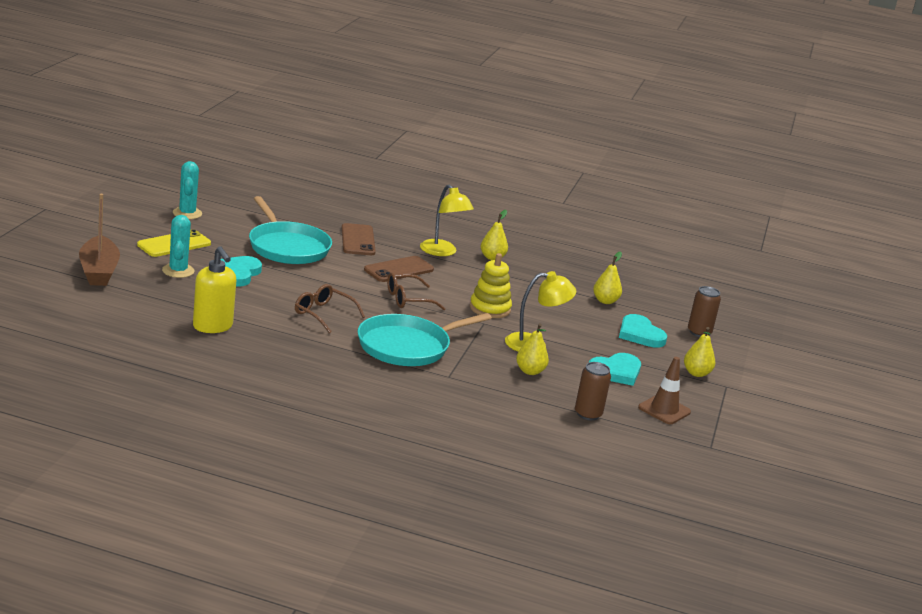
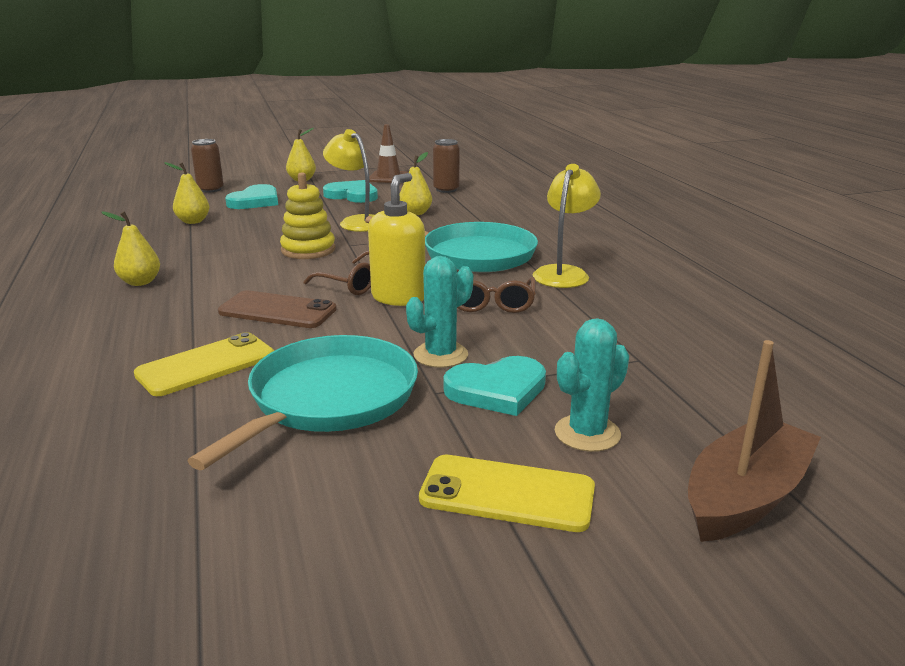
camera: 120 degrees left, 0 degrees up
turquoise cactus [173,161,202,219] -> turquoise cactus moved to [406,256,473,368]
yellow soap dispenser [193,246,236,333] -> yellow soap dispenser moved to [368,173,425,306]
brown phone [342,223,376,255] -> yellow phone [134,332,274,396]
yellow lamp [420,185,474,256] -> yellow lamp moved to [533,164,601,288]

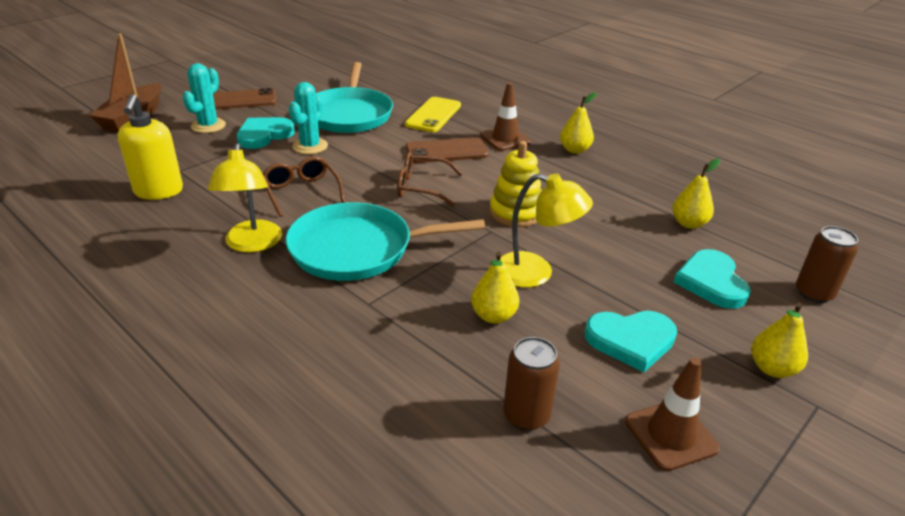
camera: 150 degrees right, 10 degrees up
yellow soap dispenser [368,173,425,306] -> yellow soap dispenser moved to [118,94,183,200]
yellow phone [419,455,595,532] -> brown phone [213,88,277,109]
none -> brown traffic cone [480,82,531,151]

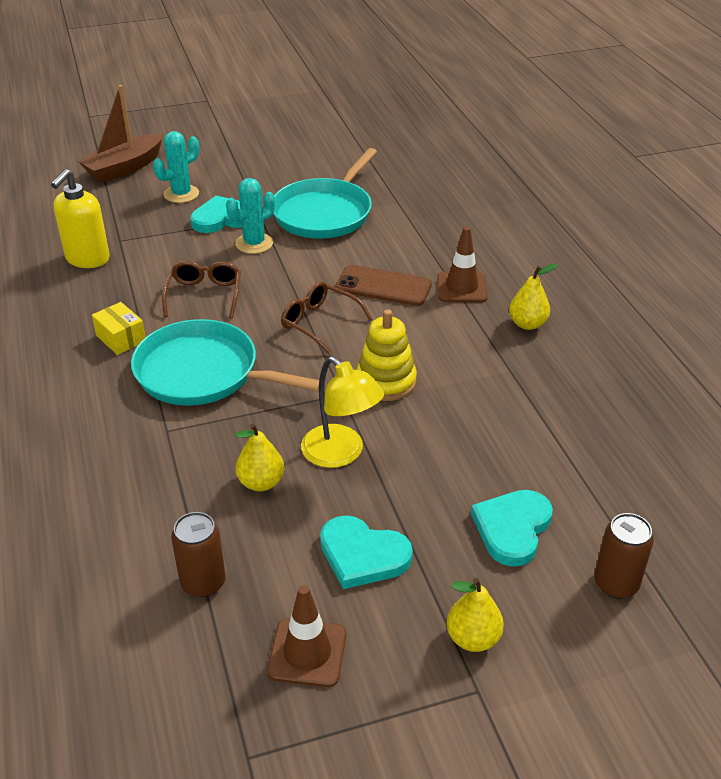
camera: 30 degrees right, 5 degrees up
yellow lamp [208,143,282,252] -> yellow box [92,302,146,355]
brown phone [213,88,277,109] -> none
yellow phone [405,97,461,132] -> none
yellow pear [672,159,721,229] -> none

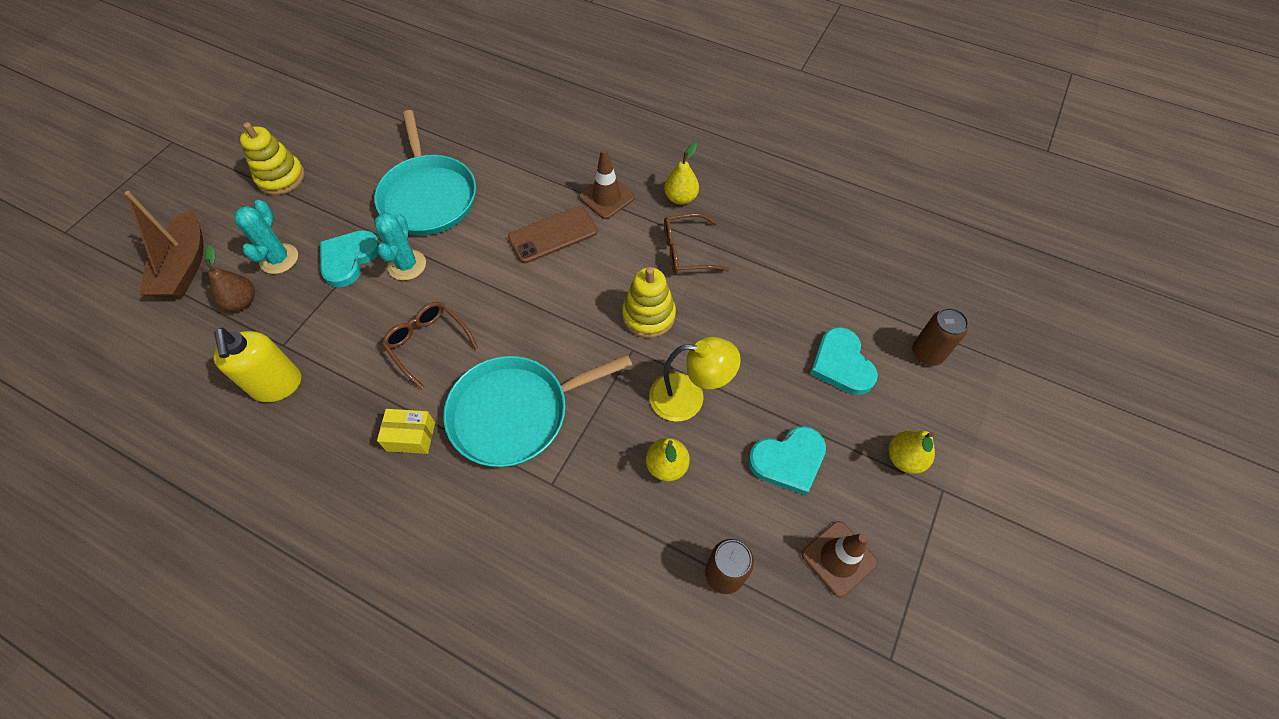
camera: 45 degrees left, 20 degrees up
brown glasses [281,281,373,355] -> brown glasses moved to [664,213,730,274]
none -> brown pear [205,245,255,311]
none -> yellow stacking toy [240,122,305,195]

